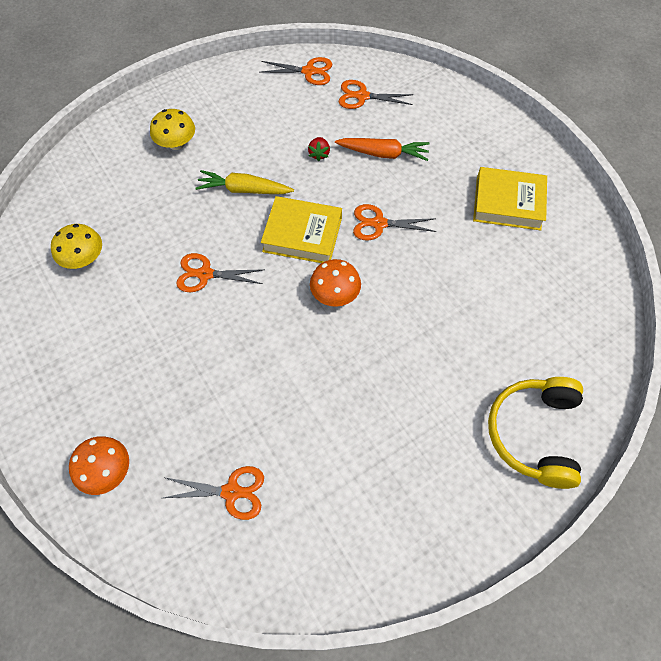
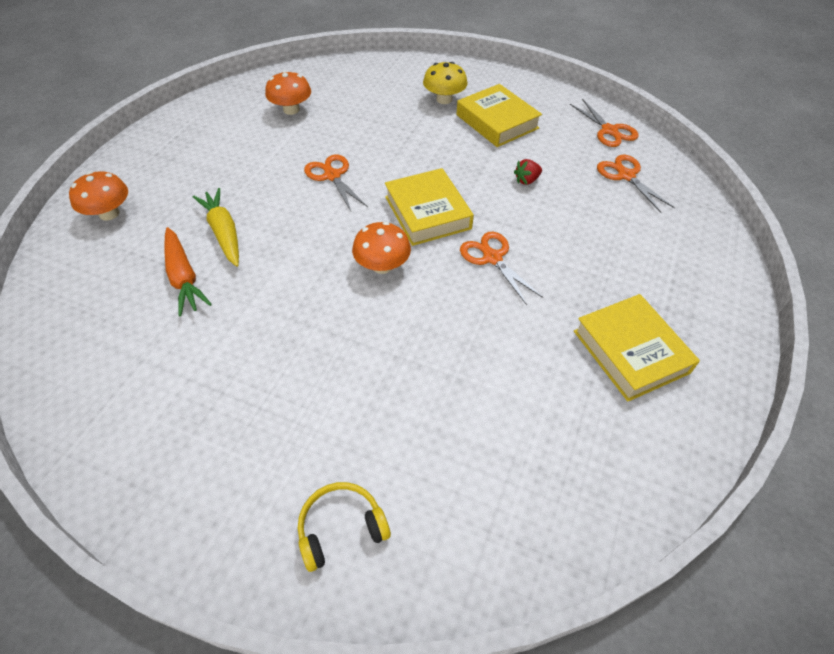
camera: 55 degrees right, 10 degrees down
yellow mushroom [51,224,102,269] -> orange mushroom [265,71,311,115]
orange scissors [163,466,264,520] -> none
yellow carrot [195,170,294,194] -> yellow carrot moved to [193,188,239,267]
orange carrot [335,138,430,161] -> orange carrot moved to [164,227,212,316]
yellow headphones [488,377,583,489] -> yellow headphones [298,482,391,572], size x0.58
none -> yellow book [456,84,542,147]

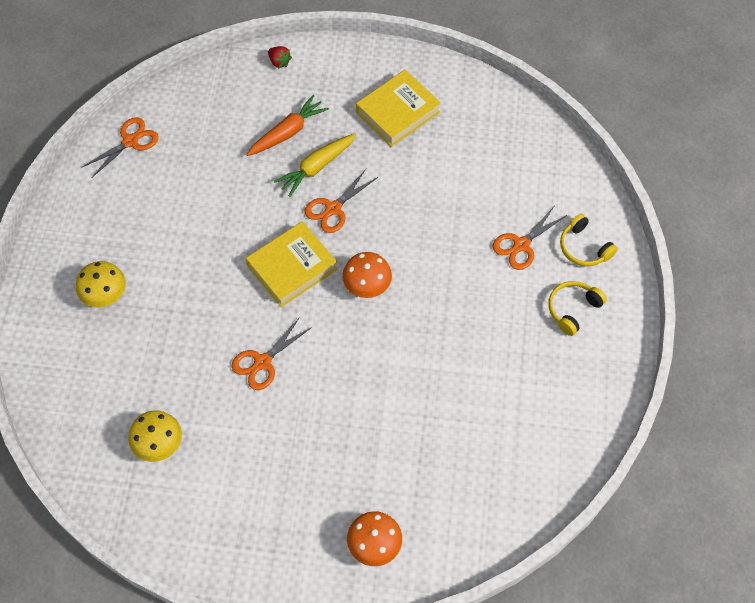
camera: 105 degrees left, 10 degrees up
orange carrot [164,227,212,316] -> orange carrot moved to [247,95,329,156]
yellow carrot [193,188,239,267] -> yellow carrot moved to [274,133,357,197]
orange mushroom [265,71,311,115] -> yellow mushroom [128,411,182,462]
yellow book [456,84,542,147] -> none
red strawberry [514,159,542,185] -> red strawberry moved to [268,46,292,69]
orange scissors [597,155,675,213] -> orange scissors moved to [492,207,567,270]
none -> yellow headphones [548,281,607,336]

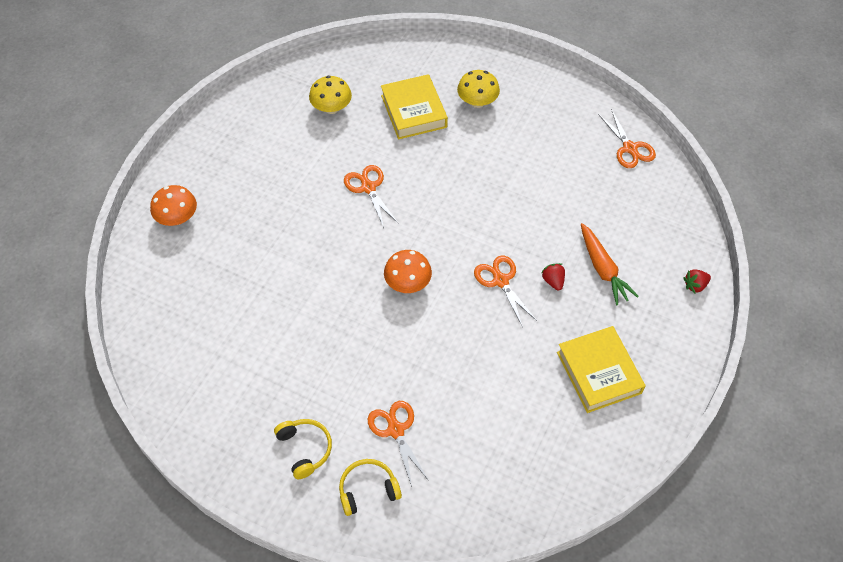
camera: 110 degrees right, 5 degrees down
yellow book [246,221,337,307] -> yellow book moved to [381,74,448,139]
yellow carrot [274,133,357,197] -> red strawberry [541,263,565,291]

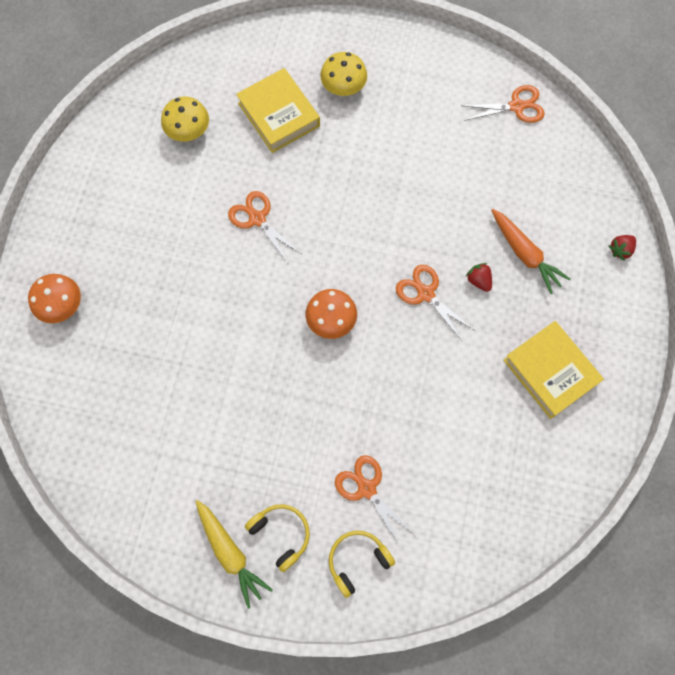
camera: 15 degrees left, 15 degrees up
orange scissors [598,109,656,168] -> orange scissors turned 60 degrees counterclockwise [461,85,545,123]
none -> yellow carrot [195,500,273,609]

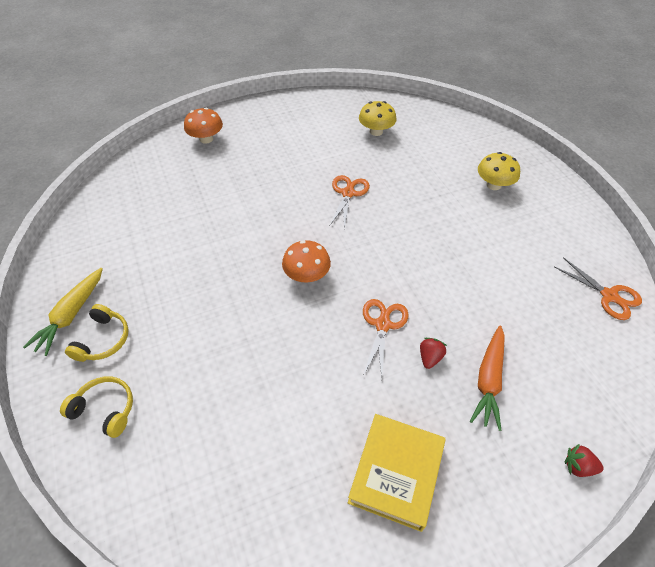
camera: 55 degrees right, 20 degrees down
yellow book [236,68,320,153] -> none
orange scissors [335,455,414,547] -> none

